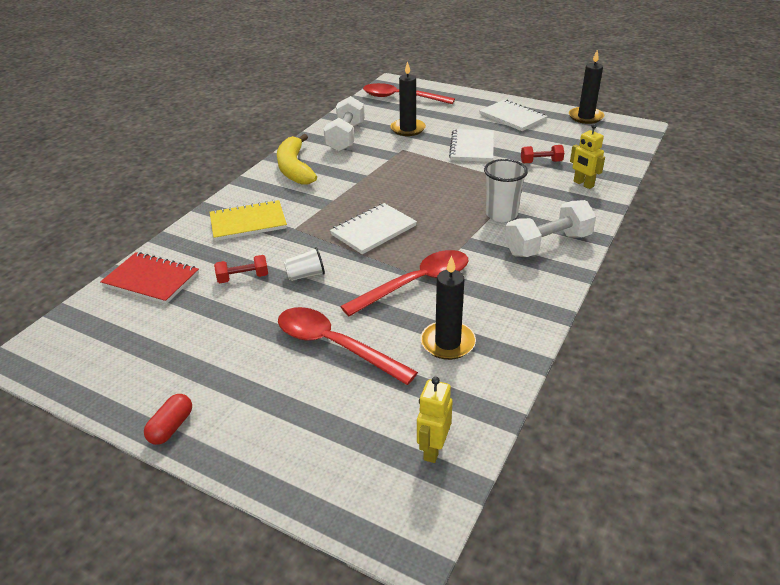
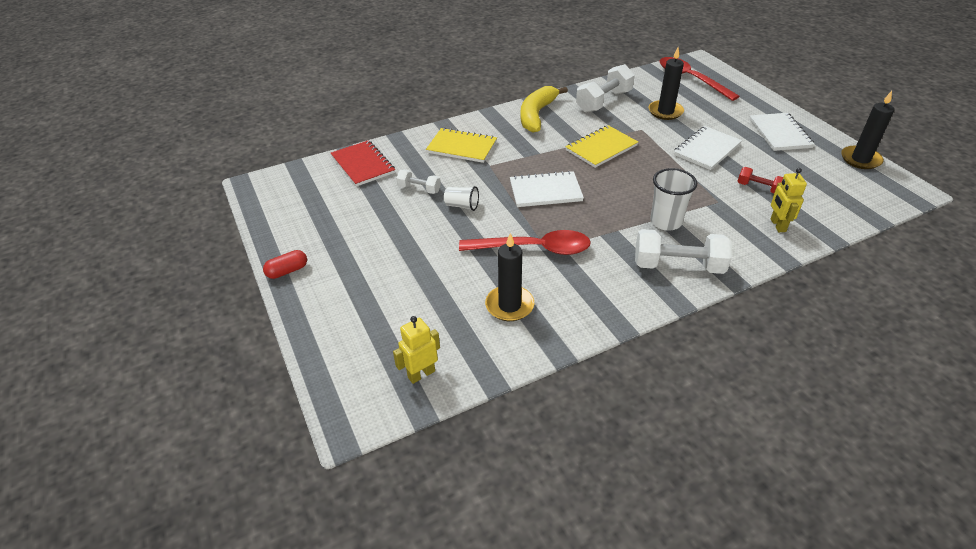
camera: 35 degrees right, 5 degrees up
red dumbbell [214,255,268,283] -> white dumbbell [396,169,441,194]
red spoon [278,307,418,385] -> none
none -> yellow notebook [565,125,638,168]

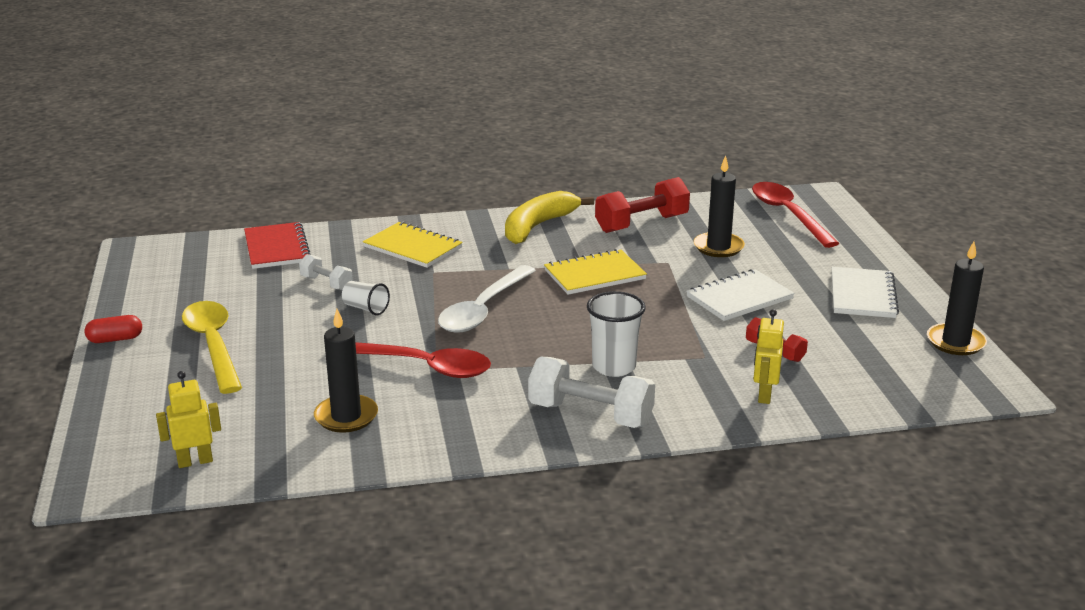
camera: 15 degrees right, 15 degrees down
white notebook [510,171,584,207] -> white spoon [438,265,536,333]
white dumbbell [576,64,635,113] -> red dumbbell [595,177,690,233]
none -> yellow spoon [182,301,242,394]

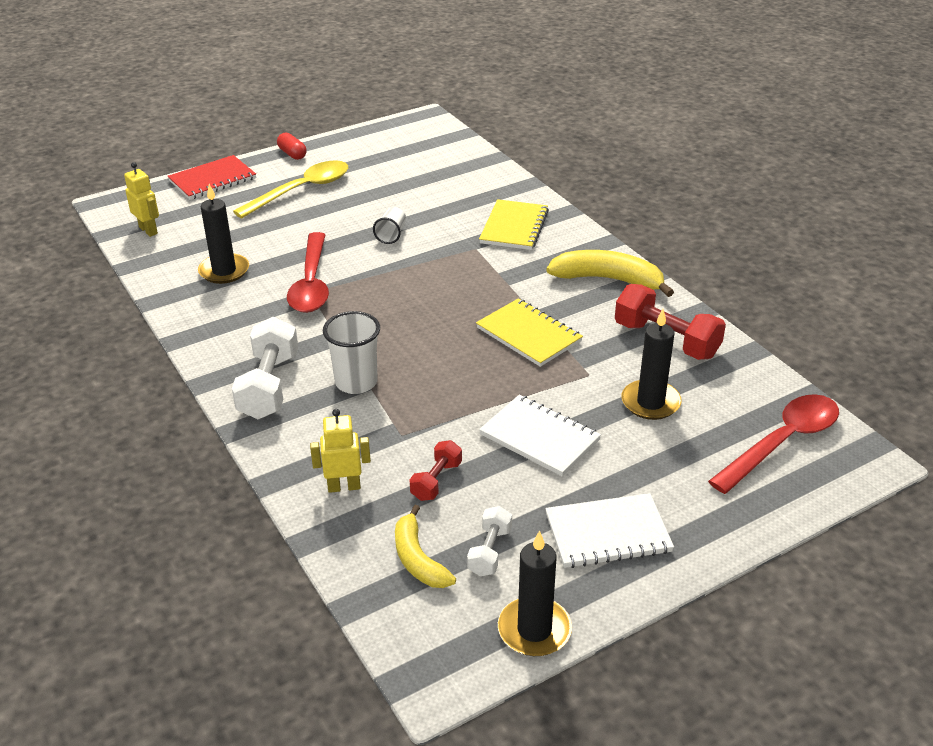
camera: 70 degrees right, 10 degrees up
red notebook [244,222,311,269] -> red notebook moved to [167,155,256,200]
white dumbbell [299,254,353,290] -> white dumbbell moved to [467,506,512,576]
white spoon [438,265,536,333] -> none
none -> yellow banana [395,505,456,588]

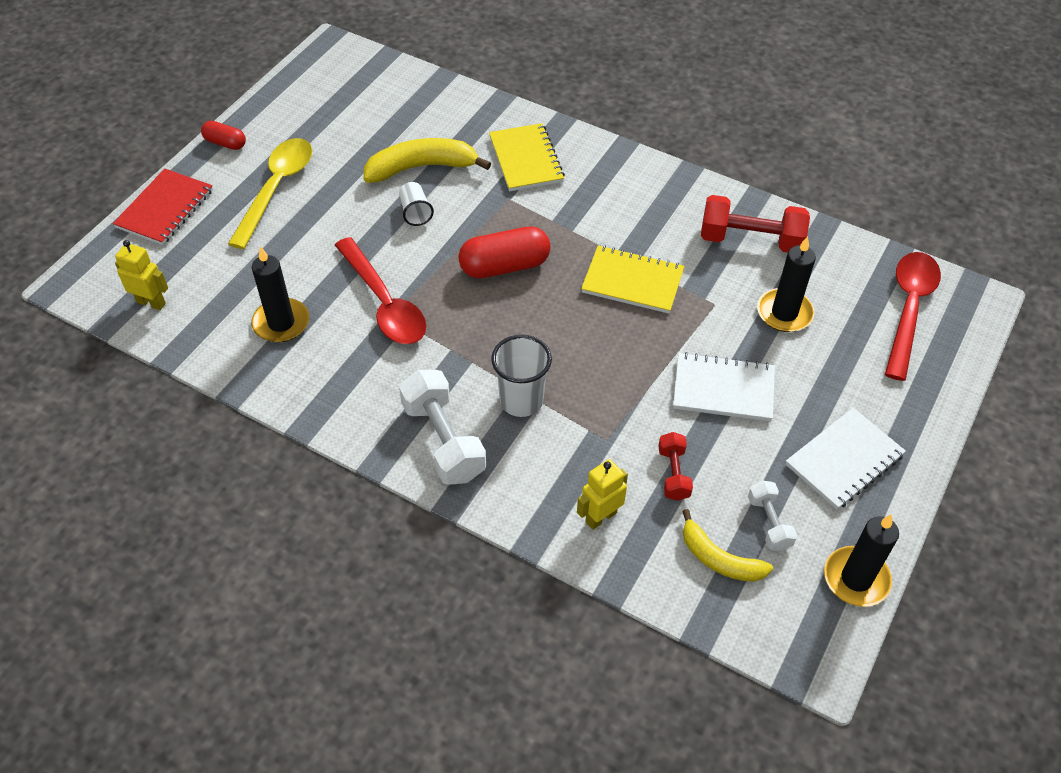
camera: 30 degrees left, 15 degrees up
yellow banana [546,250,674,297] -> yellow banana moved to [363,138,491,183]
none -> red capsule [458,226,551,278]

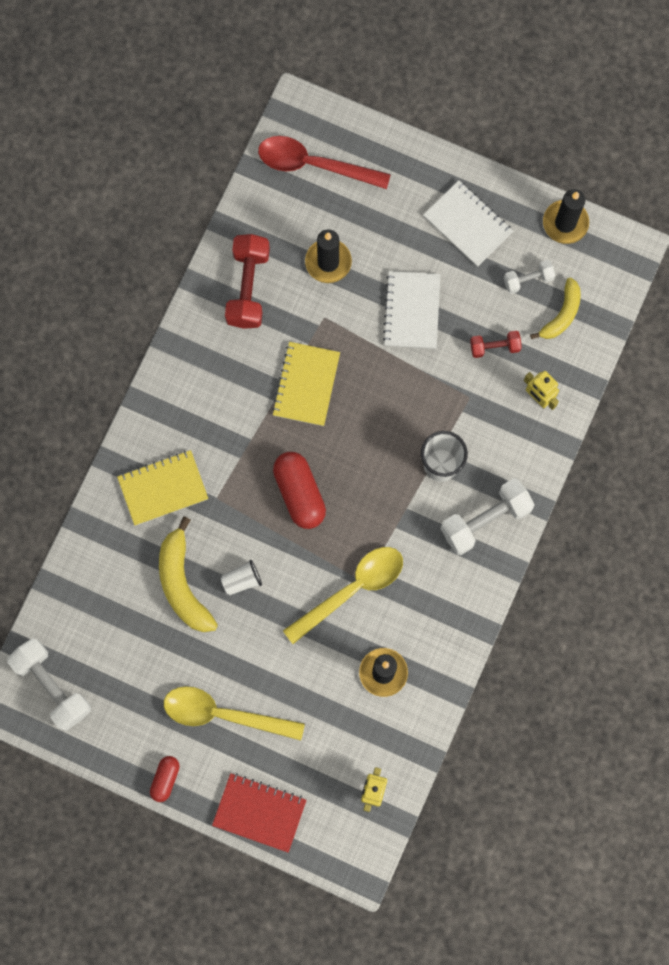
camera: 95 degrees left, 25 degrees up
red spoon [335,237,426,344] -> yellow spoon [283,547,403,644]
none -> white dumbbell [7,638,91,731]

